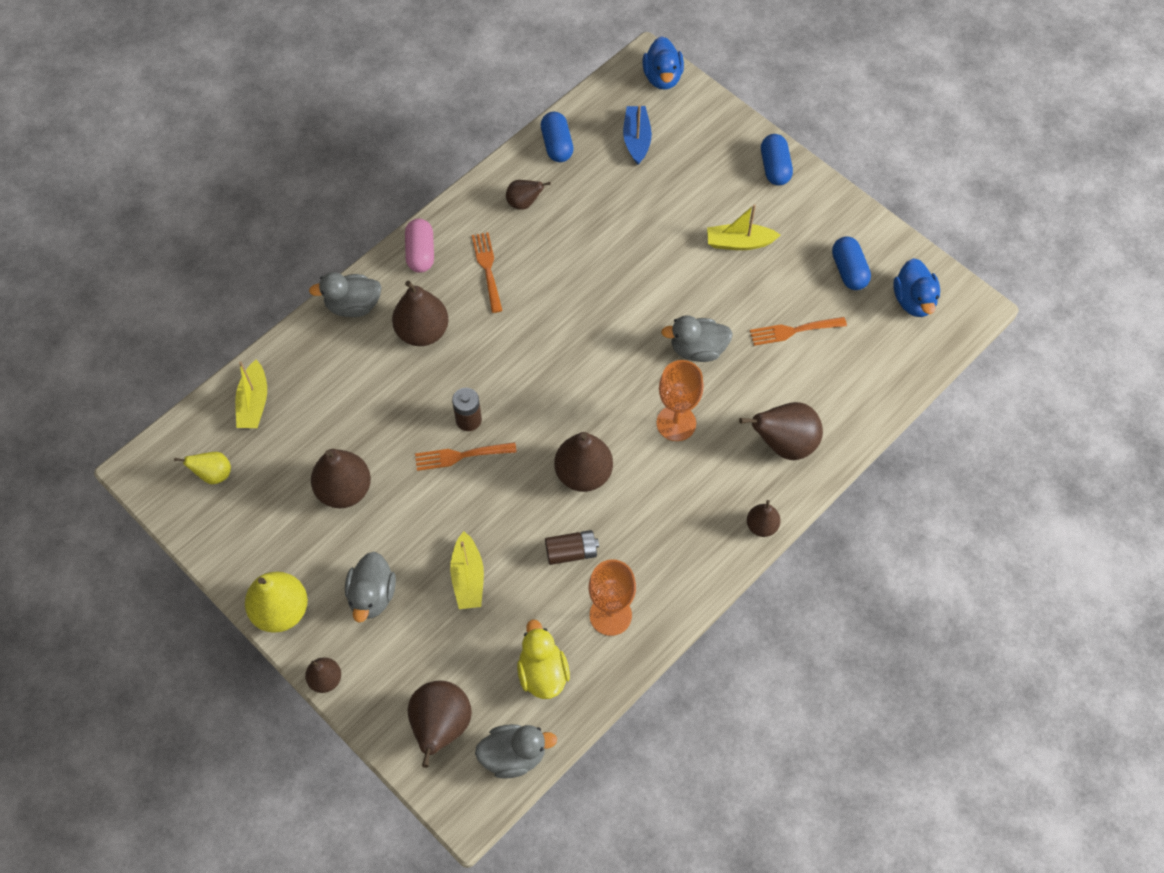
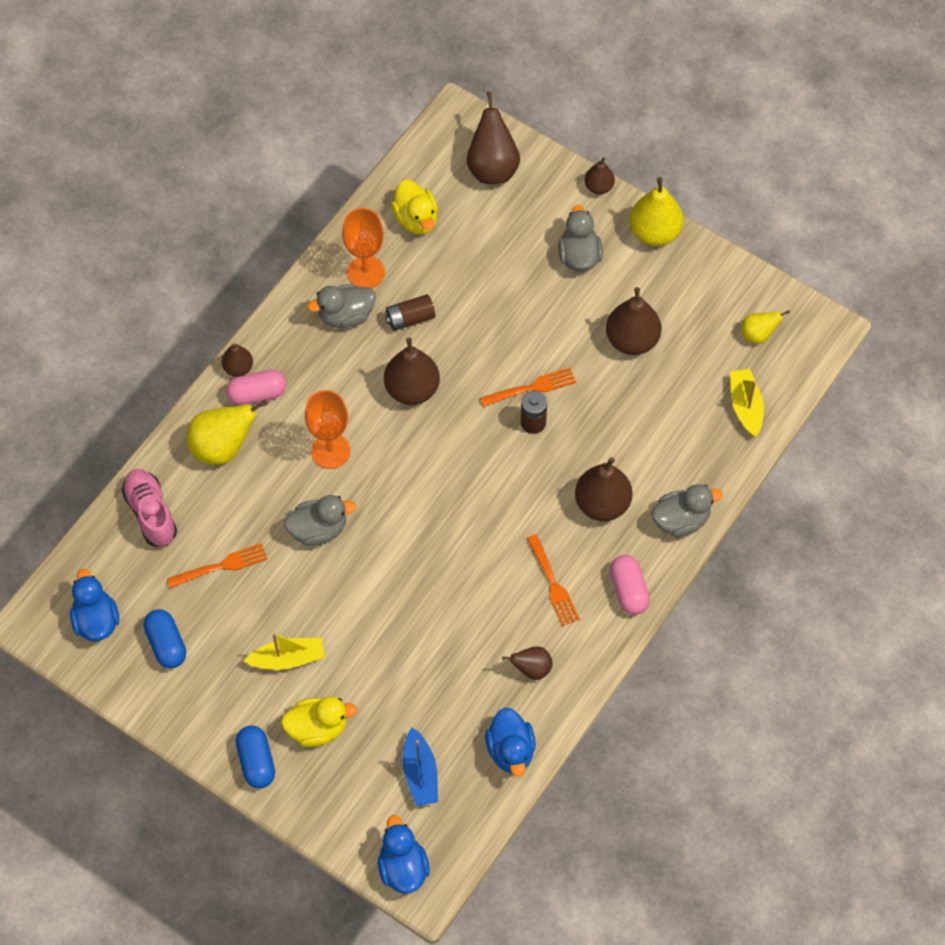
camera: 170 degrees right, 0 degrees up
yellow boat [450,531,484,609] -> none
grey duck [475,724,557,779] -> grey duck moved to [307,284,376,328]
blue capsule [541,112,574,162] -> blue duck [485,708,536,777]
brown pear [739,402,823,460] -> yellow pear [187,400,268,465]
none -> pink shoe [121,469,177,546]
none -> pink capsule [226,370,286,406]
none -> yellow duck [281,696,357,747]

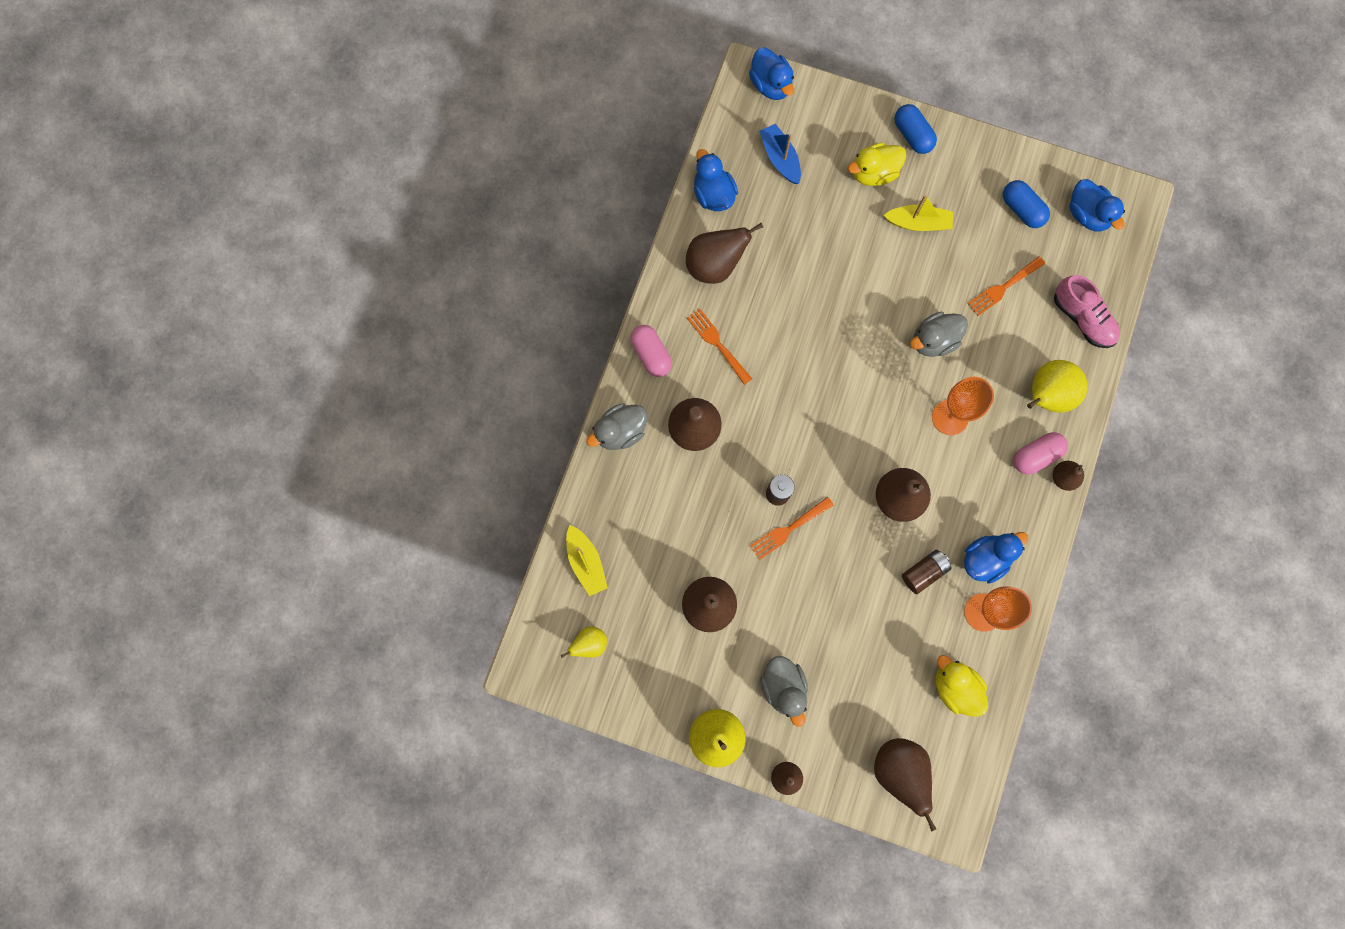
camera: 165 degrees right, 15 degrees up
yellow boat [244,633,325,670] -> yellow boat turned 150 degrees counterclockwise [884,195,953,231]
grey duck [307,284,376,328] -> blue duck [964,532,1028,584]
brown pear [502,646,553,680] -> brown pear [686,223,763,284], size x1.77

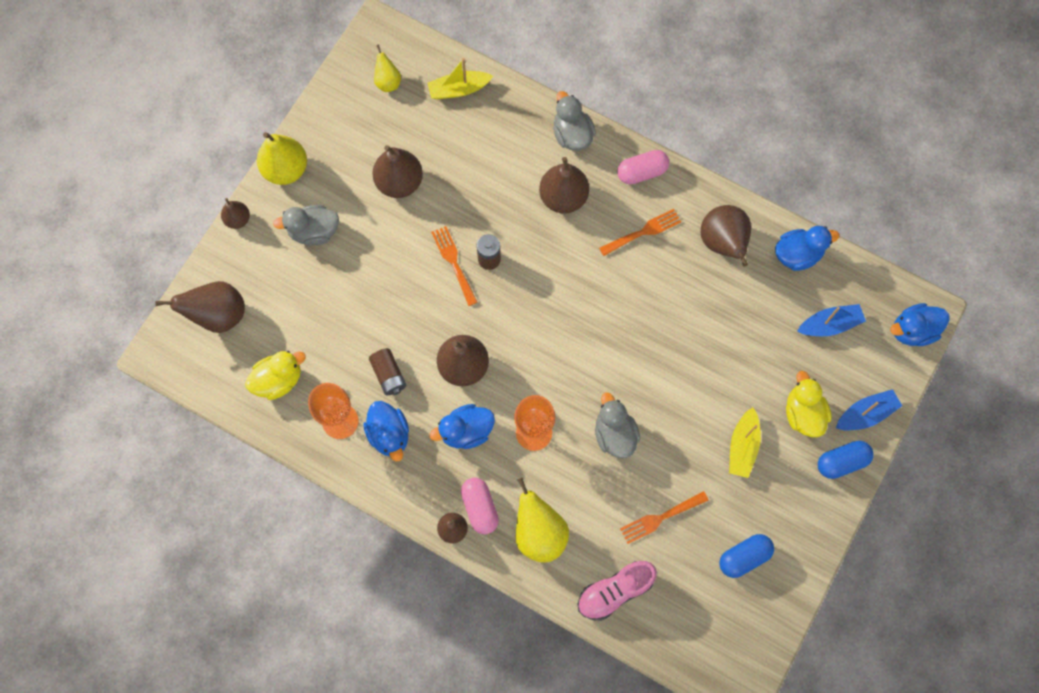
camera: 100 degrees right, 5 degrees down
orange fork [968,256,1045,316] -> orange fork turned 90 degrees counterclockwise [620,491,709,544]
blue duck [1069,179,1125,232] -> blue duck moved to [430,404,495,449]
none -> blue boat [836,389,902,430]

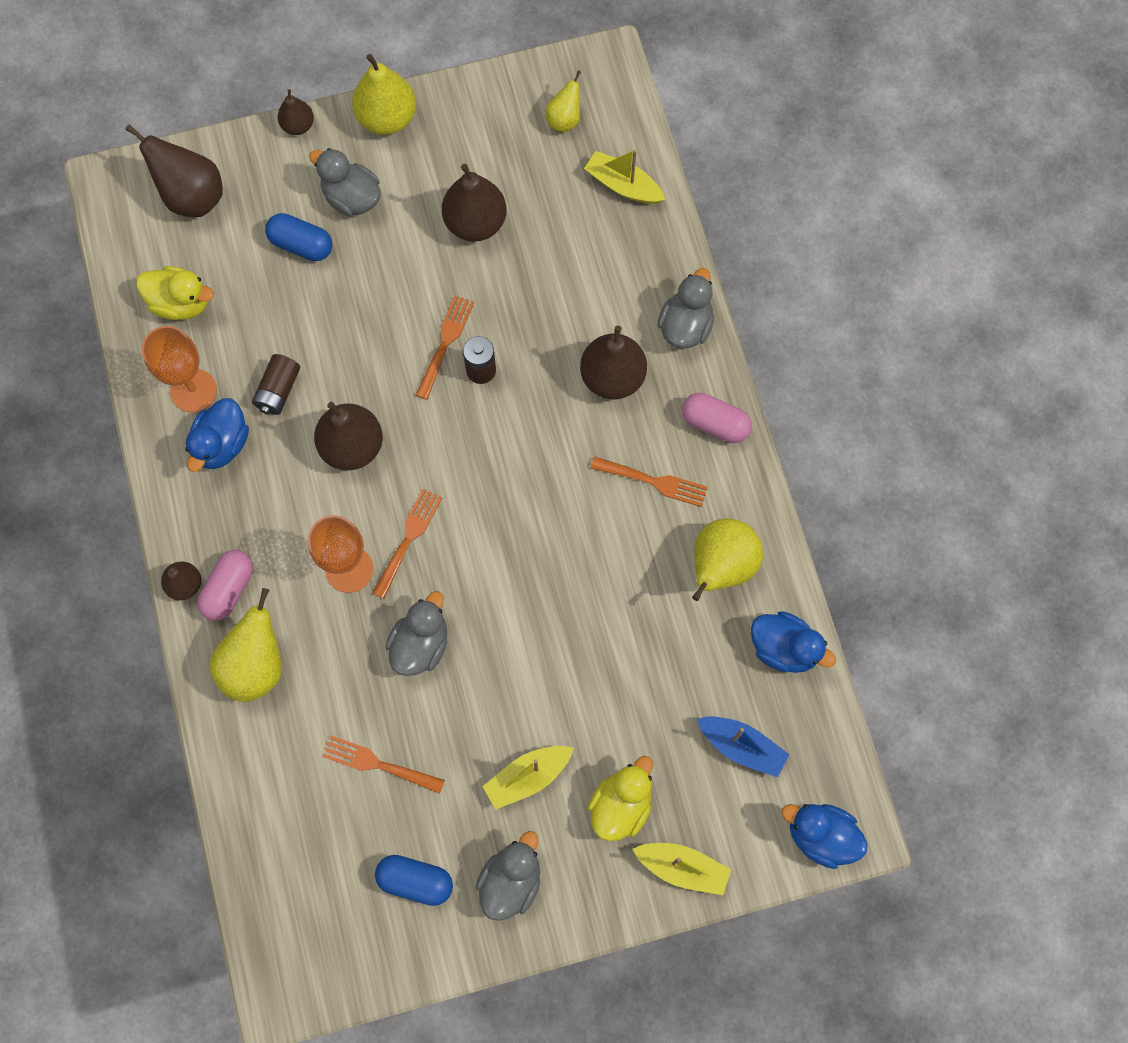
camera: 45 degrees right, 0 degrees up
blue duck [430,404,495,449] -> none
pink shoe [578,561,657,621] -> none
brown pear [701,205,751,266] -> yellow pear [692,518,763,601]
blue capsule [818,441,874,479] -> blue capsule moved to [265,213,332,261]
blue boat [836,389,902,430] -> yellow boat [633,843,731,895]
none -> orange fork [372,489,442,599]
none -> grey duck [476,831,540,921]

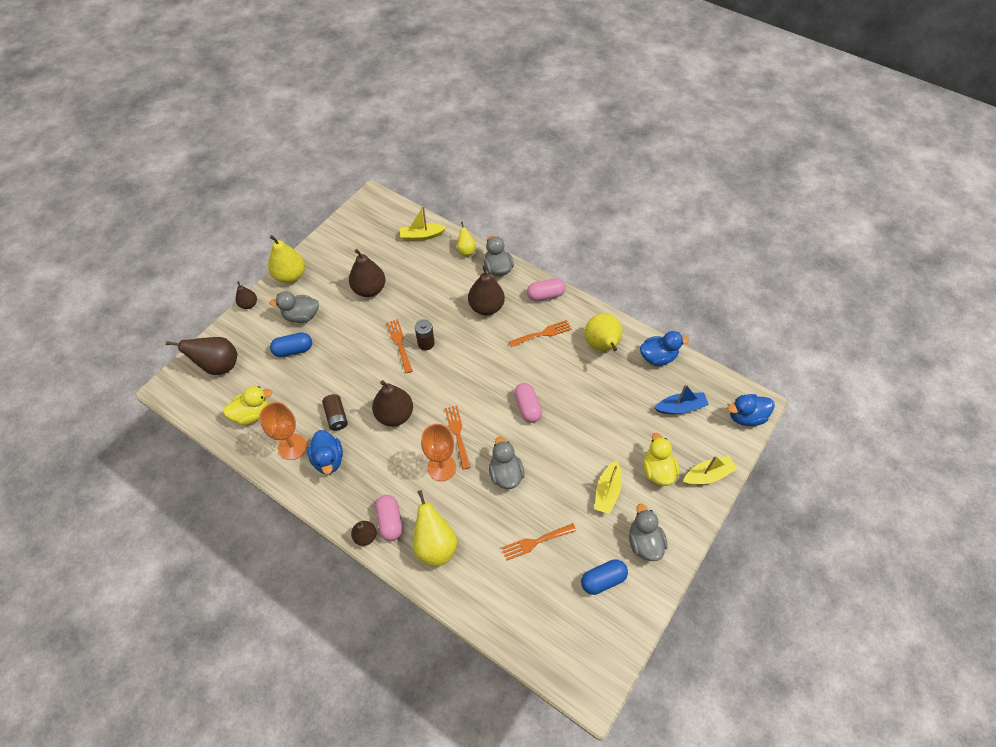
camera: 40 degrees left, 15 degrees down
yellow pear [545,70,581,132] -> yellow pear moved to [457,222,476,256]
none -> pink capsule [514,383,542,423]

